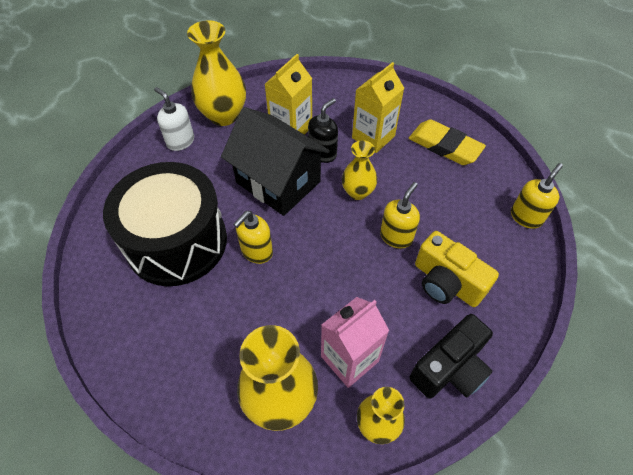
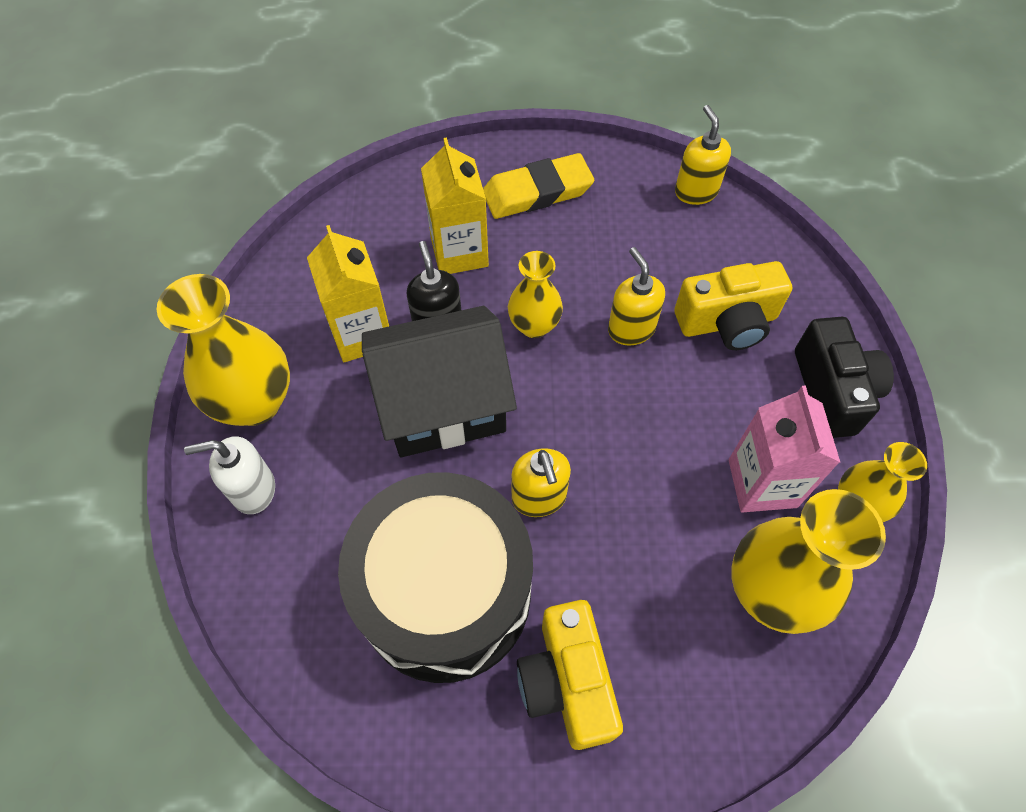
camera: 55 degrees left, 5 degrees up
none -> yellow camera [517,600,623,750]

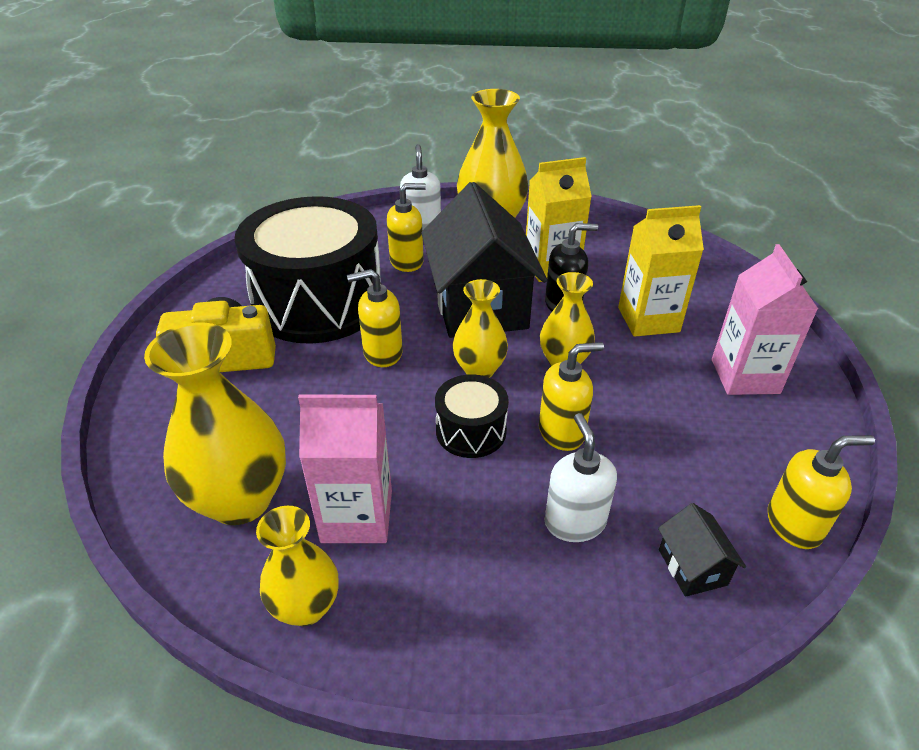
camera: 95 degrees right, 20 degrees down
yellow eraser [483,153,594,219] -> pink carton [712,244,818,395]
yellow camera [674,261,792,350] -> white soap dispenser [545,413,617,542]
black camera [795,317,894,438] -> none
none -> yellow soap dispenser [387,183,426,272]
none -> black drum [435,374,509,458]
none -> yellow vase [453,279,508,378]
none -> black house [658,503,746,597]

